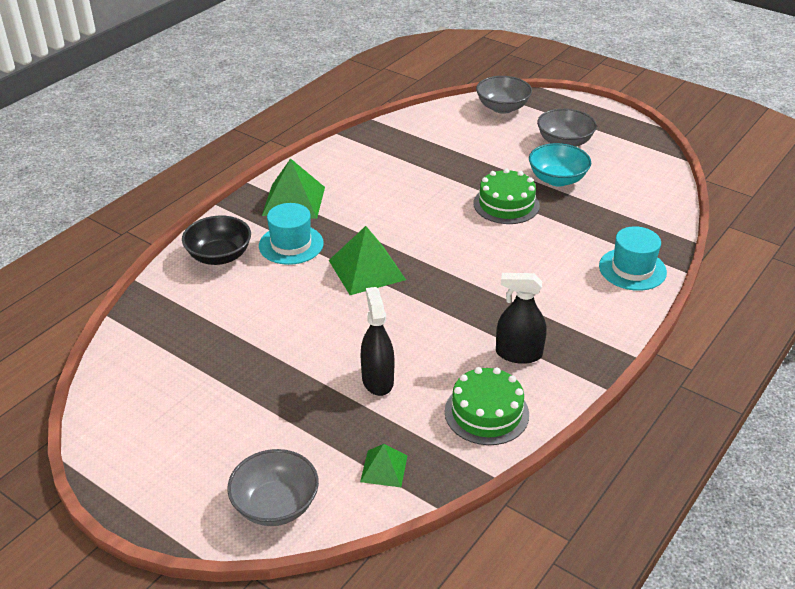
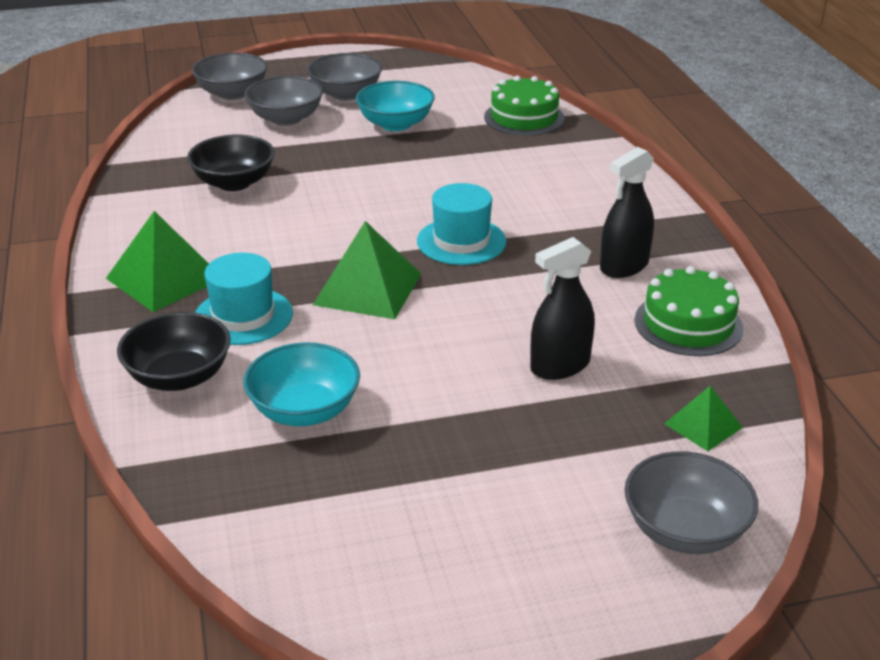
camera: 50 degrees left, 5 degrees down
black spray bottle [361,287,394,396] -> black spray bottle turned 60 degrees counterclockwise [530,237,595,380]
green cake [474,168,540,224] -> green cake moved to [484,76,565,136]
turquoise hat [599,226,667,291] -> turquoise hat moved to [417,183,506,265]
none -> black bowl [187,134,275,191]
none -> grey bowl [244,76,323,126]
none -> turquoise bowl [244,342,360,426]

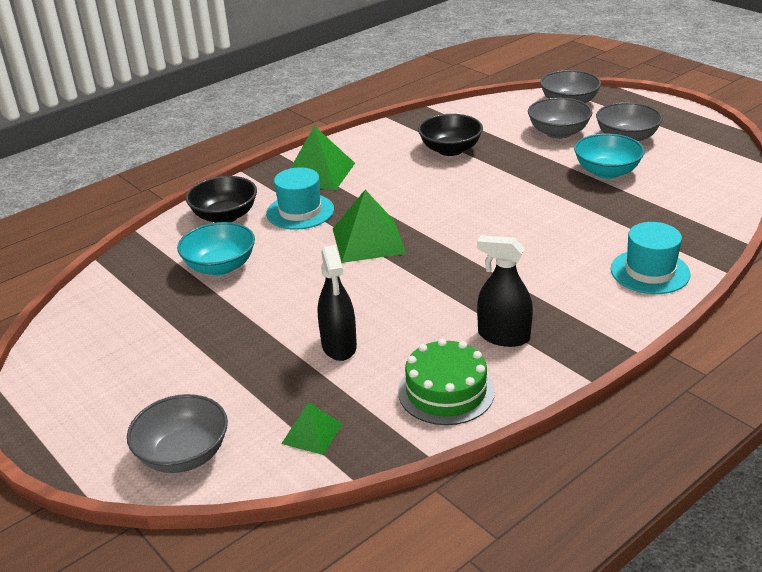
camera: 65 degrees right, 0 degrees up
turquoise hat [417,183,506,265] -> turquoise hat moved to [611,222,690,294]
green cake [484,76,565,136] -> none
black spray bottle [530,237,595,380] -> black spray bottle turned 135 degrees counterclockwise [318,245,357,361]

